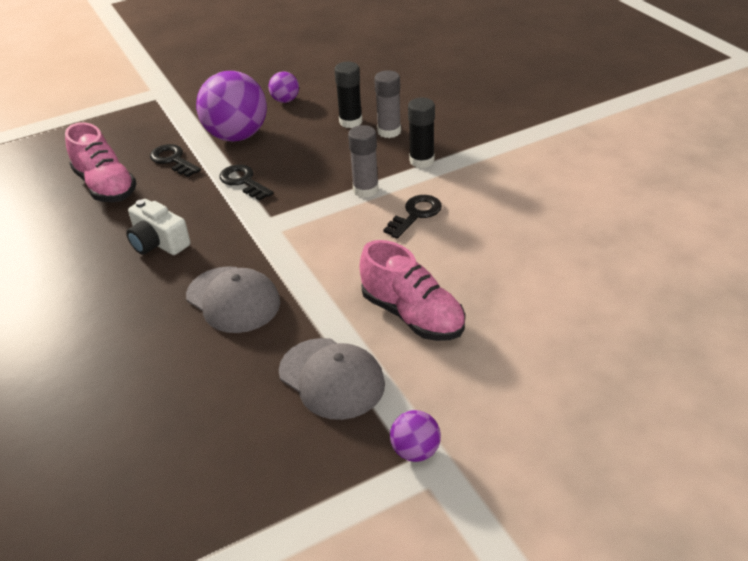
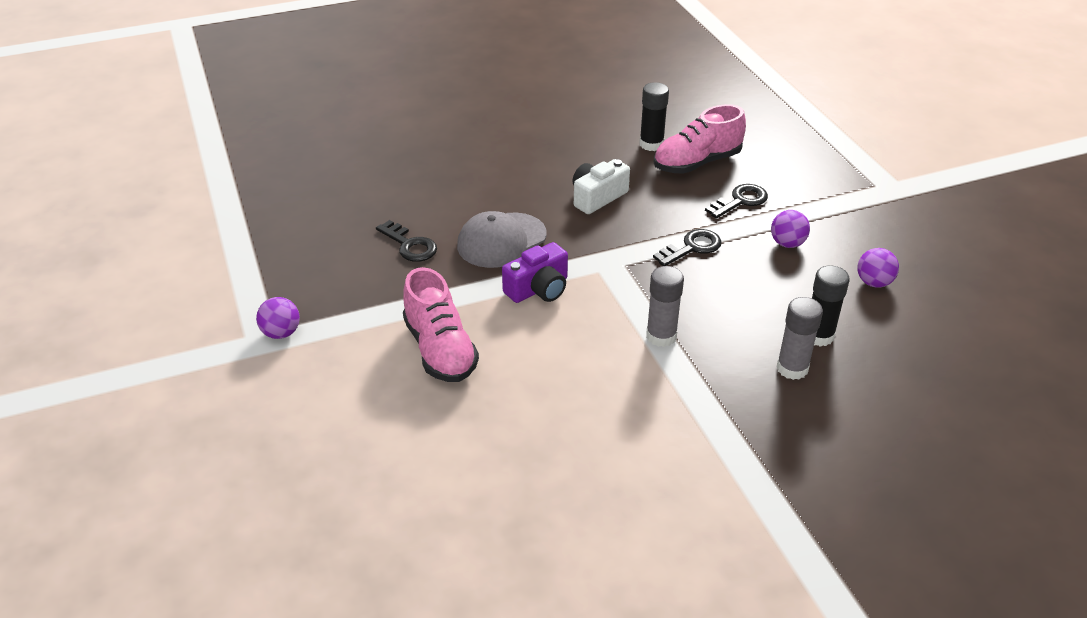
camera: 95 degrees right, 0 degrees up
purple ball [196,71,267,142] -> purple ball [771,210,810,248], size x0.47
grey cap [279,338,385,420] -> none
pink shoe [359,240,465,341] -> pink shoe turned 75 degrees counterclockwise [403,267,479,382]
black key [383,195,442,239] -> black key moved to [376,220,437,262]
black glue stick [408,98,435,168] -> black glue stick moved to [640,82,669,151]
none -> purple camera [502,242,568,303]

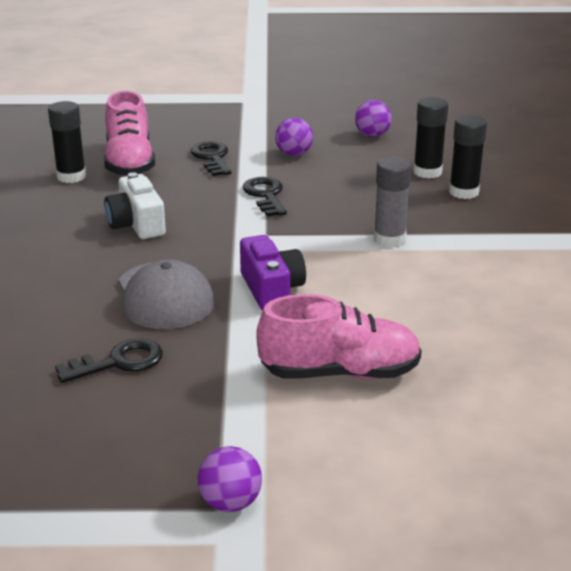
camera: 70 degrees left, 10 degrees down
grey glue stick [777,297,823,380] -> black glue stick [449,115,487,199]

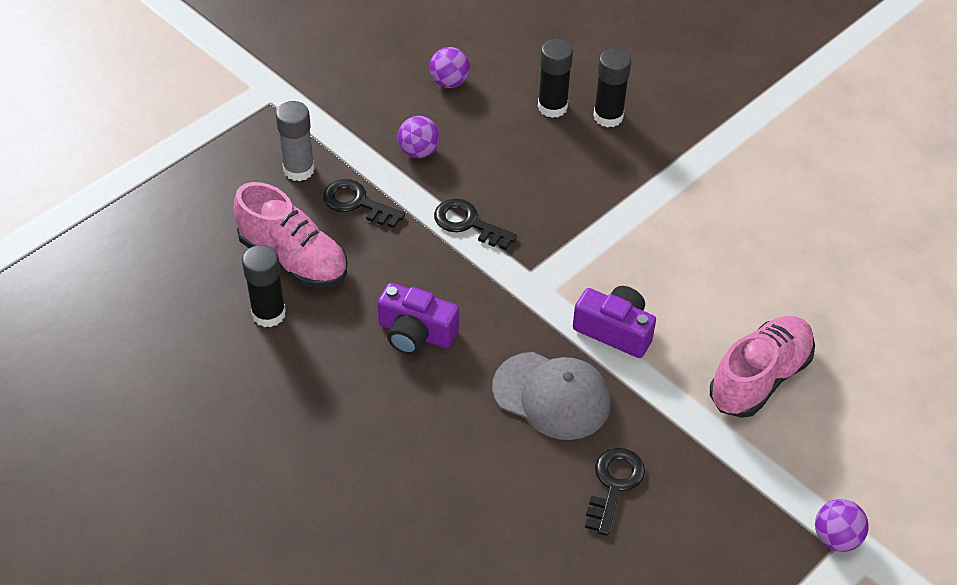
camera: 45 degrees left, 20 degrees up
white camera [104,172,166,239] -> purple camera [378,282,459,355]
grey glue stick [374,156,412,247] -> grey glue stick moved to [276,101,315,181]

